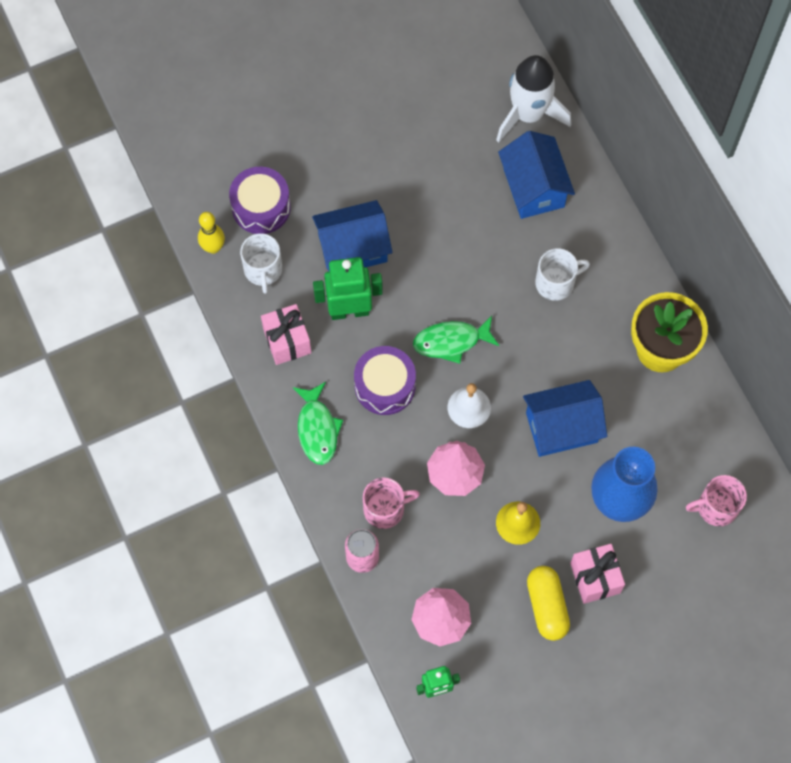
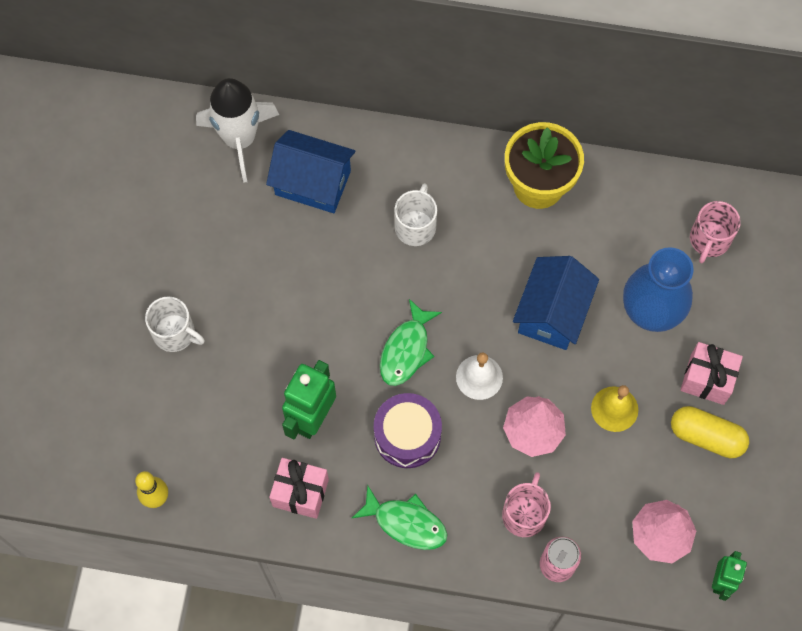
camera: 55 degrees left, 0 degrees up
purple drum [229,167,291,234] -> none
white mug [240,233,282,294] -> white mug moved to [145,296,205,352]
blue house [312,200,392,272] -> none

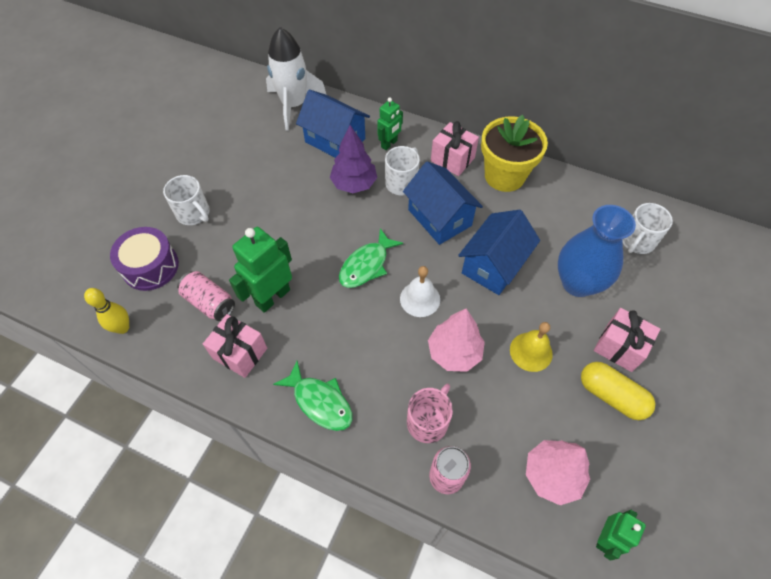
camera: 15 degrees right, 10 degrees down
purple drum [374,393,442,468] -> purple drum moved to [110,227,179,291]
pink mug [690,201,741,263] -> white mug [622,203,673,254]
none -> pink can [177,271,235,321]
none -> purple tree [330,125,377,193]
none -> green robot [377,97,403,150]
none -> blue house [403,161,483,245]
none -> pink gift [431,121,479,176]

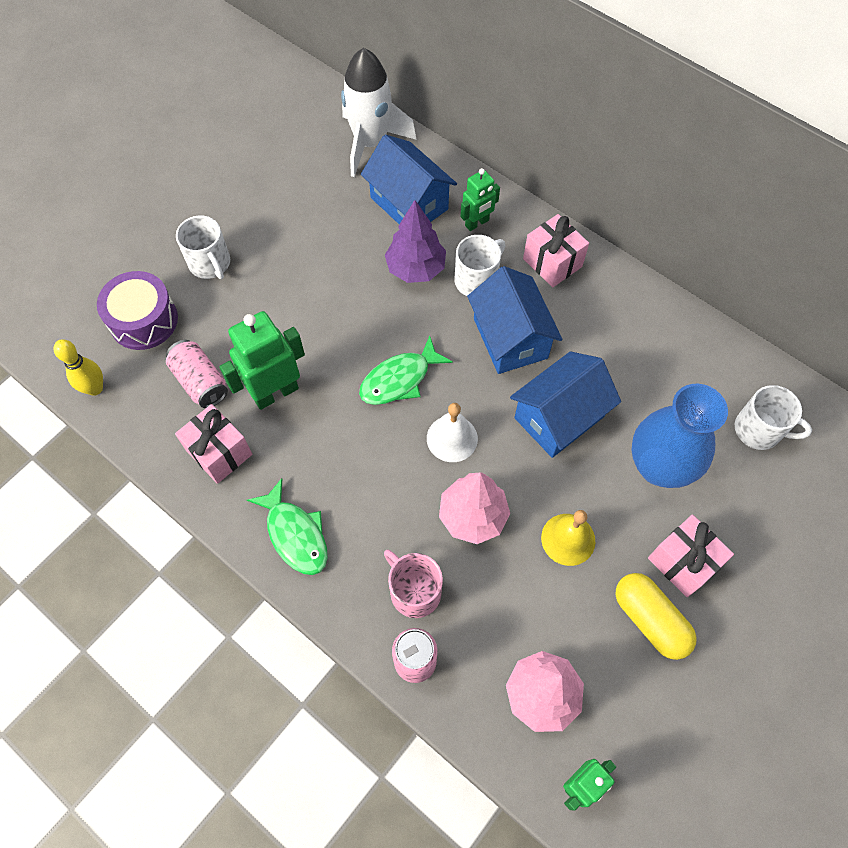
camera: 15 degrees right, 5 degrees up
pink mug [407,384,453,443] -> pink mug turned 90 degrees counterclockwise [384,550,443,618]
yellow flower pot [481,115,548,192] -> none
white mug [622,203,673,254] -> white mug turned 120 degrees counterclockwise [735,385,812,450]

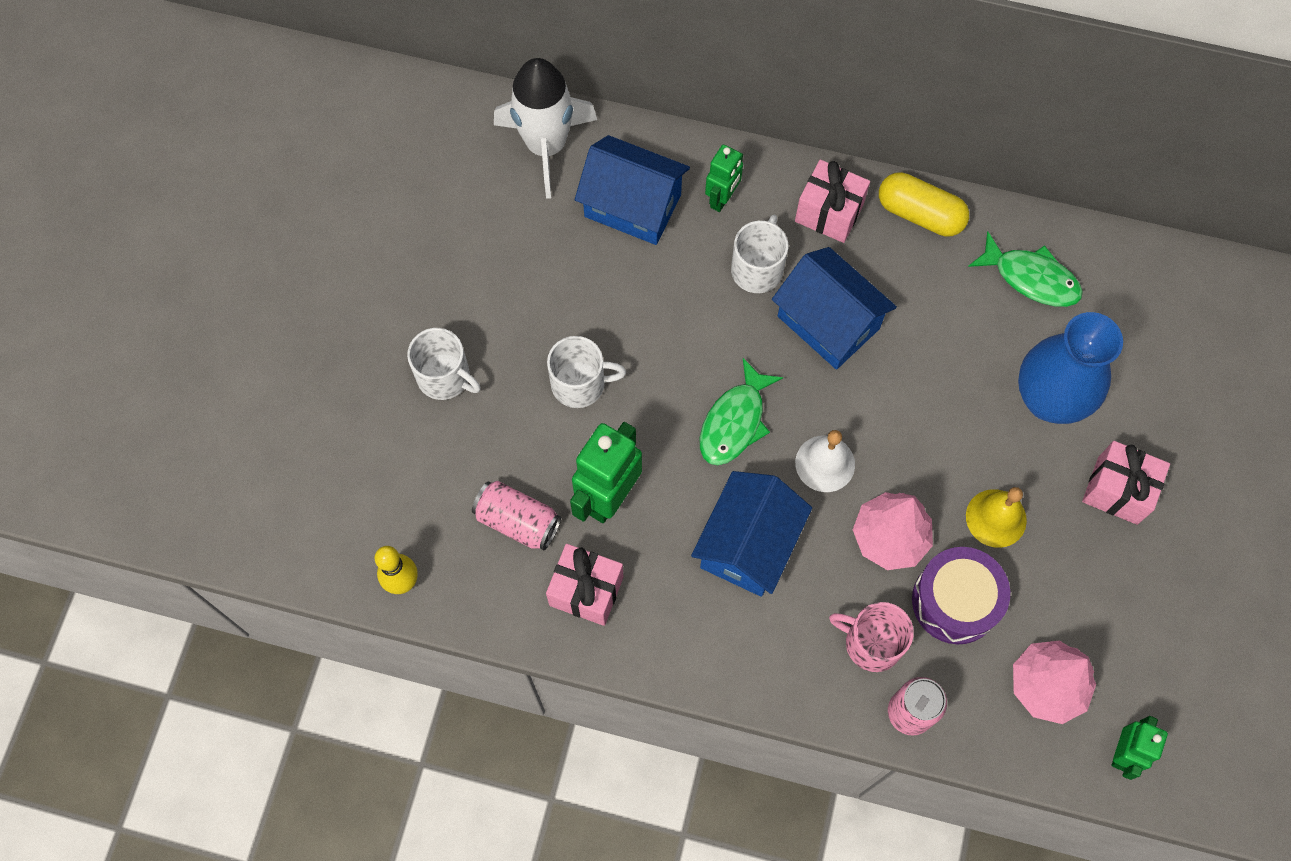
camera: 25 degrees left, 5 degrees up
purple drum [97,271,178,350] -> purple drum moved to [912,547,1010,644]
green fish [247,478,328,575] -> green fish moved to [968,232,1083,307]
purple tree [385,200,446,283] -> none
blue house [510,351,621,458] -> blue house moved to [691,471,812,597]
yellow capsule [616,573,697,660] -> yellow capsule moved to [879,172,969,237]
white mug [735,385,812,450] -> white mug moved to [547,336,626,408]

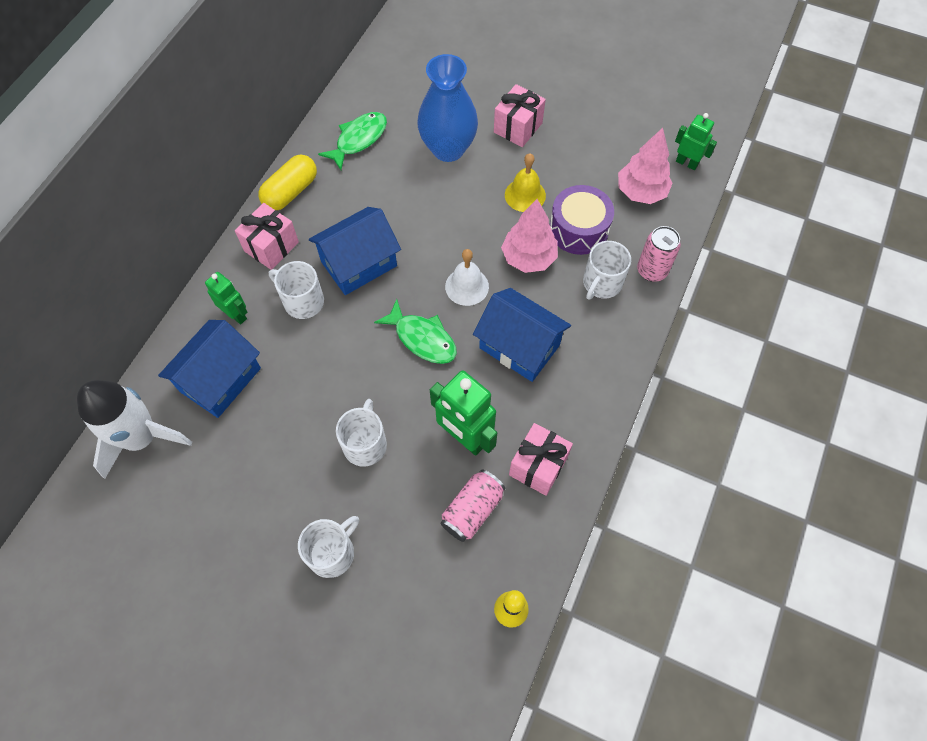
camera: 80 degrees left, 5 degrees down
pink mug [829,602,914,672] -> white mug [583,241,631,300]

